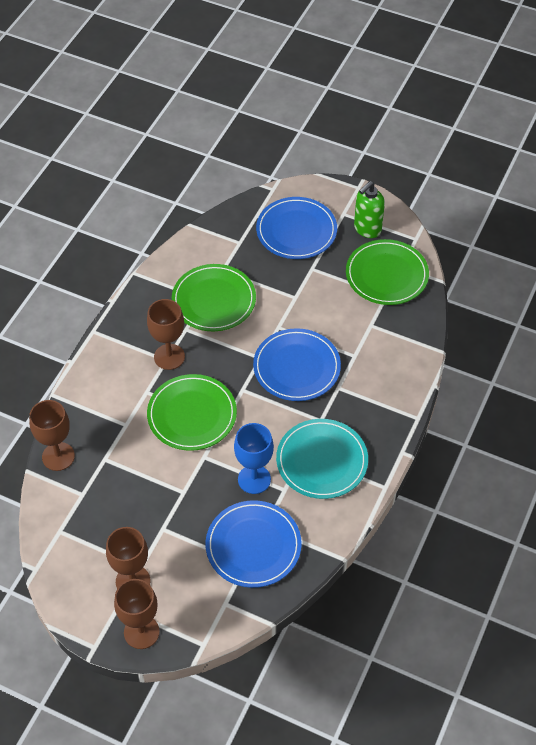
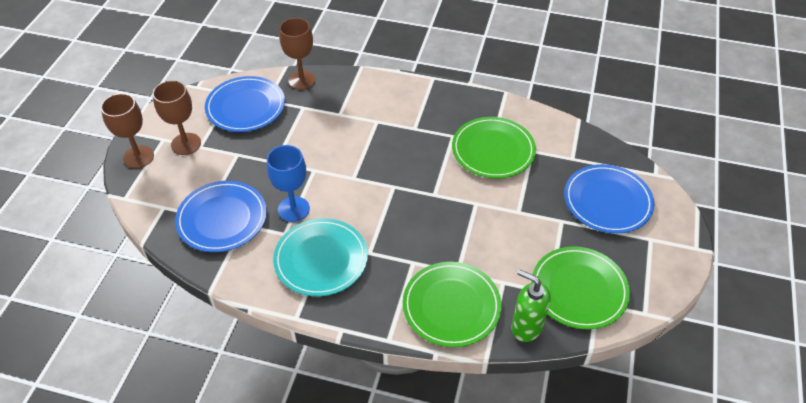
camera: 80 degrees right, 5 degrees down
brown goblet [147,299,185,370] -> none
green plate [147,374,237,451] -> green plate moved to [403,262,501,347]
blue plate [253,328,341,401] -> blue plate moved to [205,76,285,132]
green soap dispenser [354,181,385,238] -> green soap dispenser moved to [511,269,551,342]

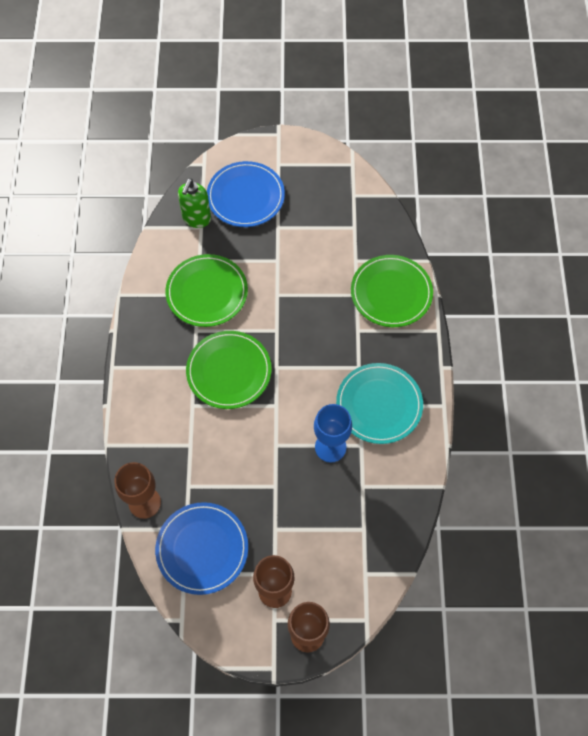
camera: 105 degrees left, 15 degrees up
blue plate [175,181,267,252] -> none
green soap dispenser [511,269,551,342] -> green soap dispenser moved to [178,178,211,228]
green plate [531,246,630,329] -> green plate moved to [186,331,272,409]

